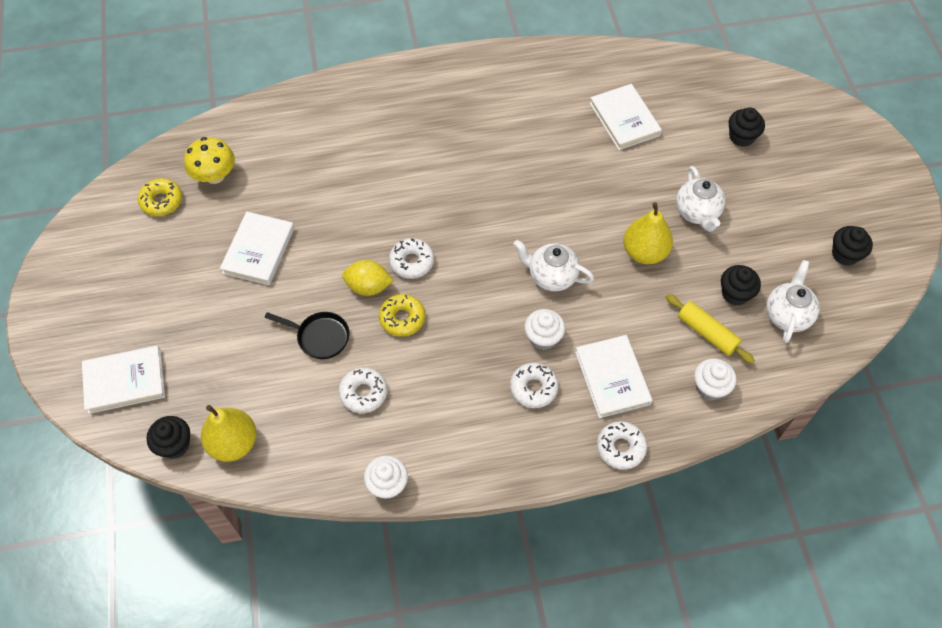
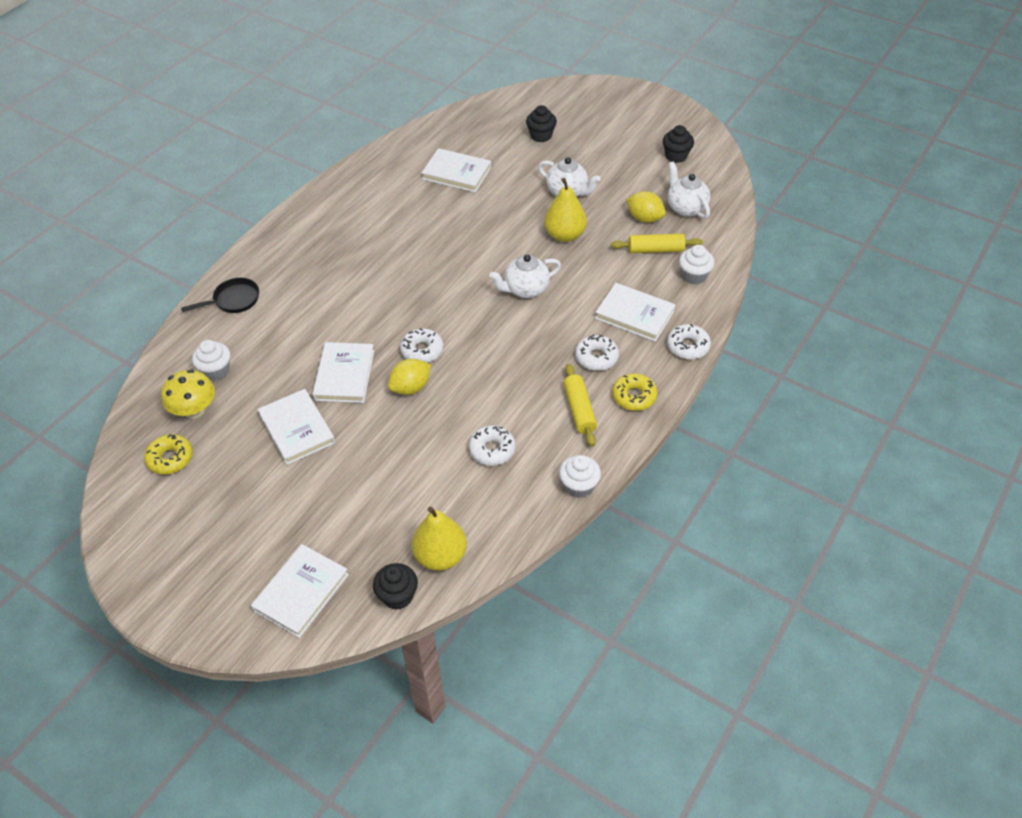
camera: 45 degrees left, 10 degrees down
black pan [265,312,350,359] -> black pan moved to [181,278,259,313]
yellow donut [379,294,425,337] -> yellow donut moved to [612,373,657,411]
white cupcake [525,309,565,350] -> white cupcake moved to [192,340,230,381]
black cupcake [721,265,761,306] -> yellow lemon [626,191,666,223]
none -> white book [312,342,374,403]
none -> yellow rolling pin [563,364,597,446]

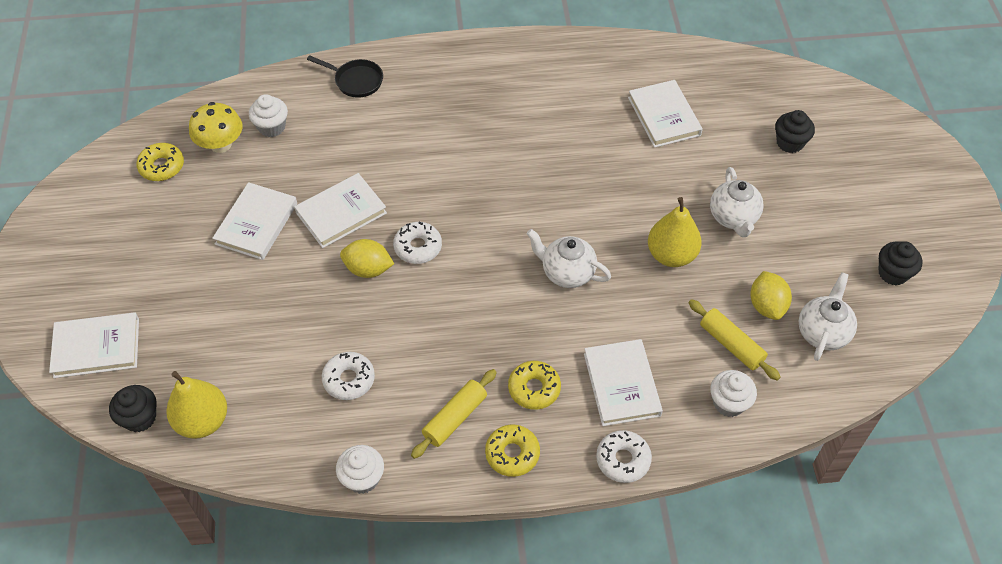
camera: 50 degrees right, 5 degrees up
white donut [575,335,619,371] -> yellow donut [508,361,561,410]

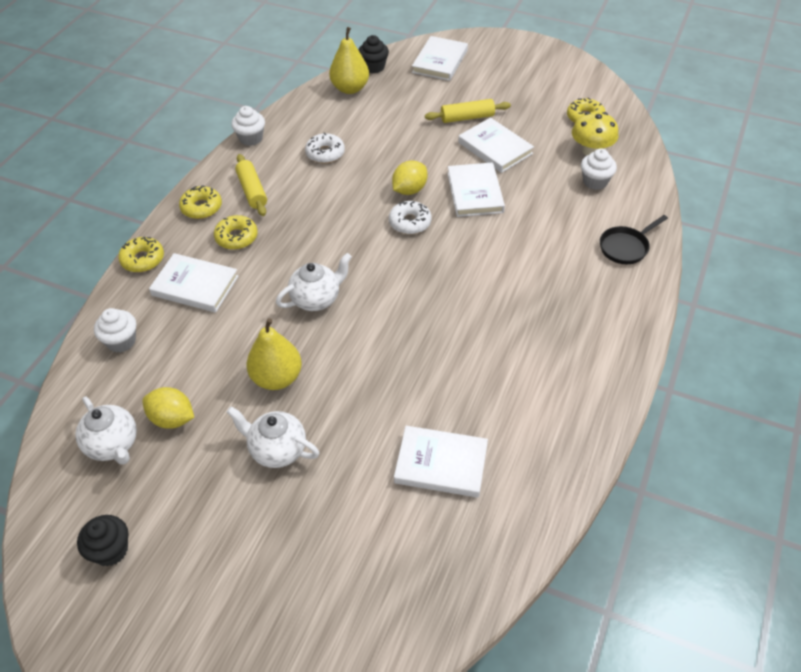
camera: 120 degrees right, 5 degrees down
white donut [596,430,652,483] -> yellow donut [118,237,164,272]
yellow rolling pin [689,299,781,381] -> yellow rolling pin moved to [425,99,511,123]
black cupcake [775,110,815,153] -> none

